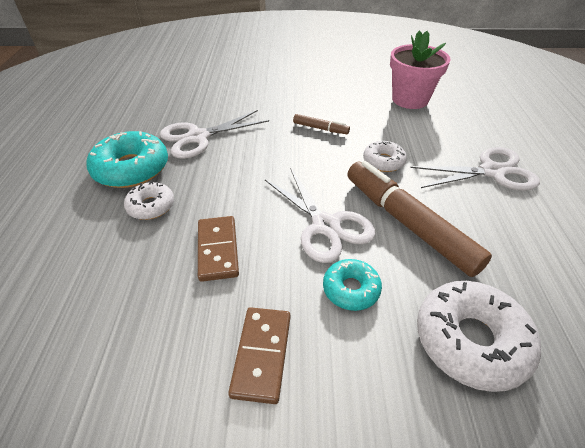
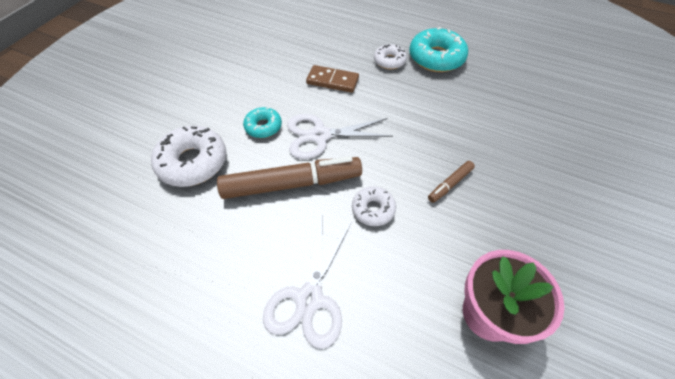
camera: 115 degrees right, 10 degrees up
white scissors [160,110,269,159] -> none
brown domino [228,307,290,404] -> none

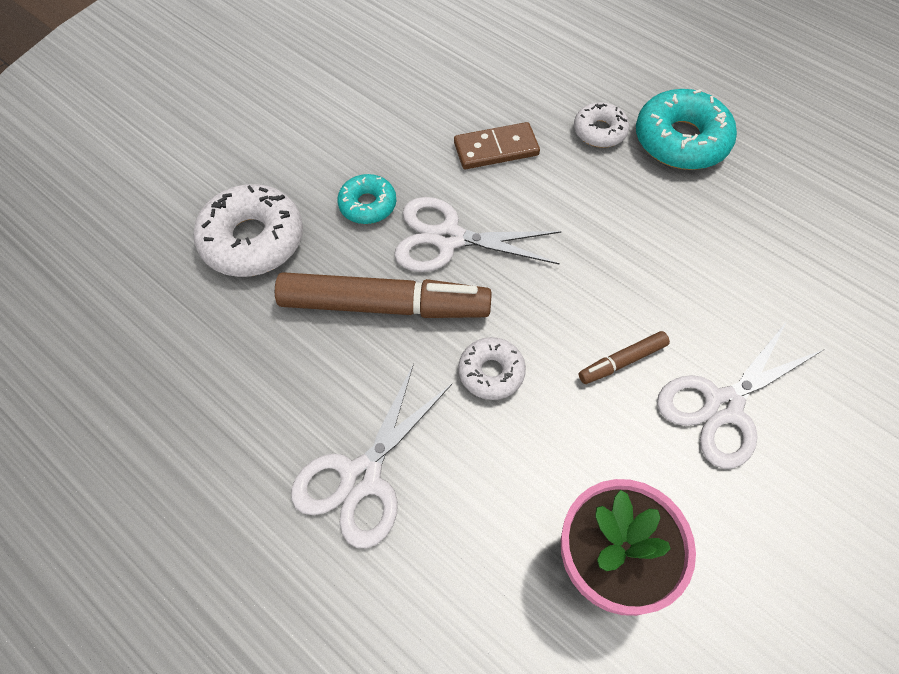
camera: 15 degrees right, 5 degrees up
brown domino [306,65,359,93] -> brown domino turned 45 degrees counterclockwise [454,122,540,169]
none -> white scissors [657,321,823,469]

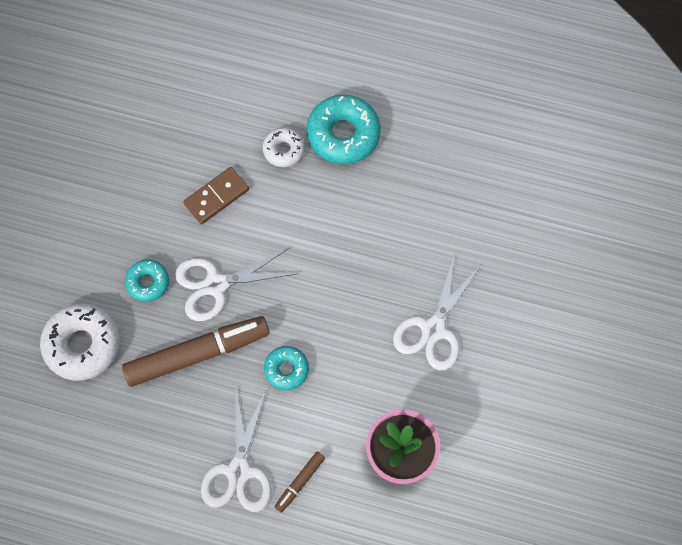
camera: 25 degrees left, 10 degrees up
white donut [458,337,526,400] -> turquoise donut [264,346,309,390]
brown marker [579,331,670,384] -> brown marker moved to [275,452,325,513]

